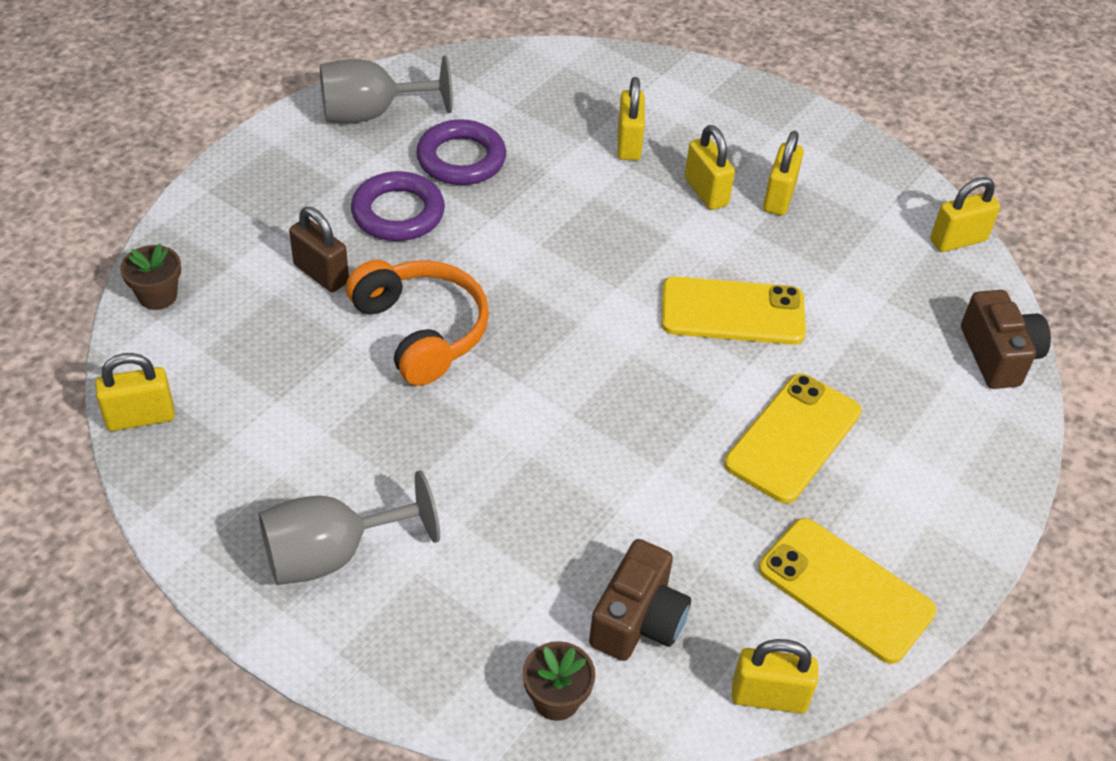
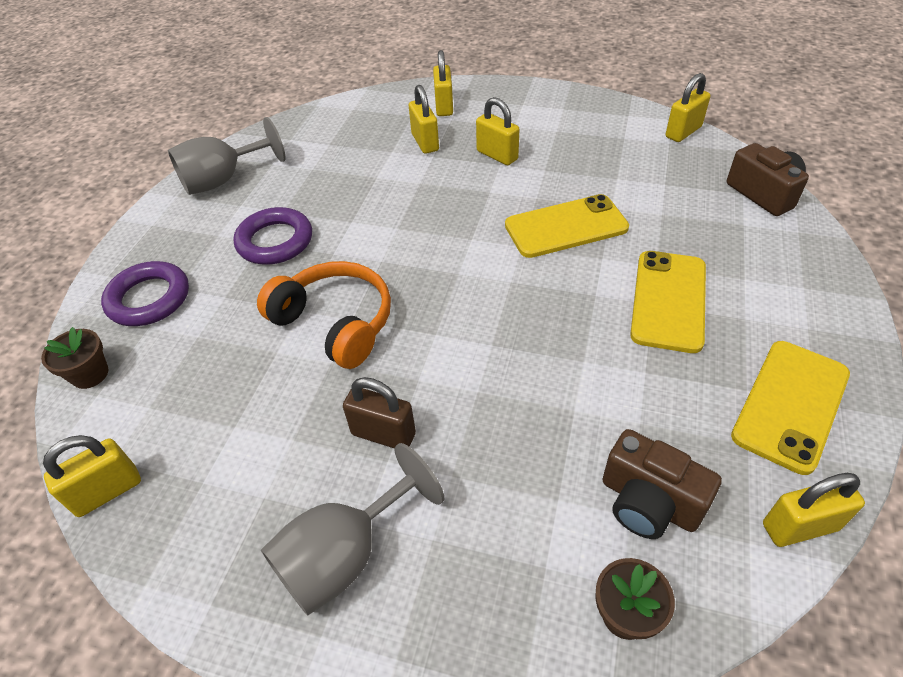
camera: 15 degrees left, 0 degrees up
brown padlock [289,207,349,292] -> brown padlock moved to [343,377,416,449]
purple ring [416,119,506,185] -> purple ring moved to [101,261,189,326]
brown camera [589,539,691,661] -> brown camera turned 120 degrees clockwise [602,429,722,539]
yellow phone [759,518,936,664] -> yellow phone turned 75 degrees counterclockwise [731,341,850,475]
yellow padlock [763,131,804,216] -> yellow padlock moved to [433,50,453,116]

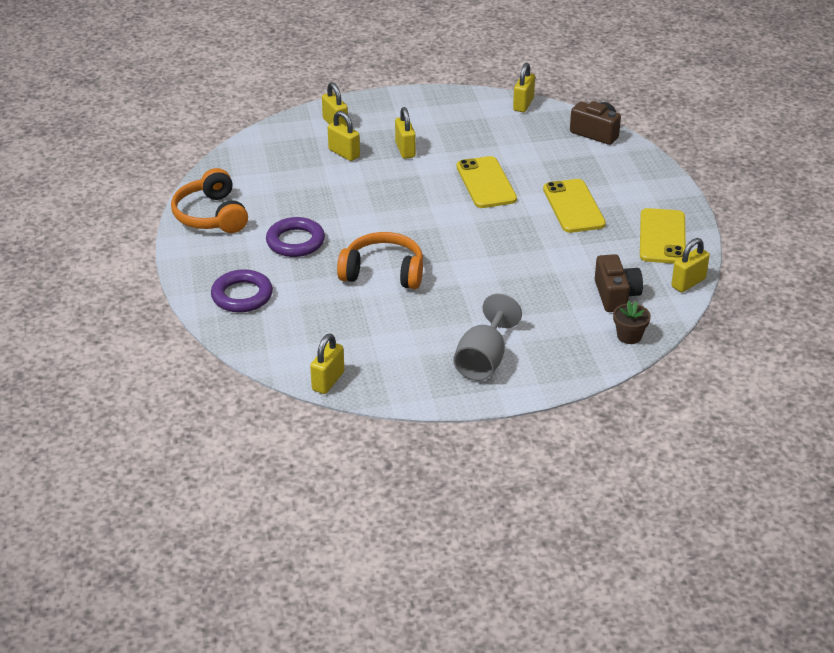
camera: 30 degrees left, 10 degrees down
brown flower pot [41,327,109,389] -> none
grey goblet [168,117,286,195] -> orange headphones [171,168,248,233]
brown padlock [343,377,416,449] -> none
yellow padlock [476,97,520,165] -> yellow padlock turned 60 degrees clockwise [395,107,416,159]
yellow phone [505,194,629,258] -> yellow phone turned 60 degrees counterclockwise [457,156,517,208]
brown camera [602,429,722,539] -> brown camera turned 105 degrees counterclockwise [595,254,643,312]

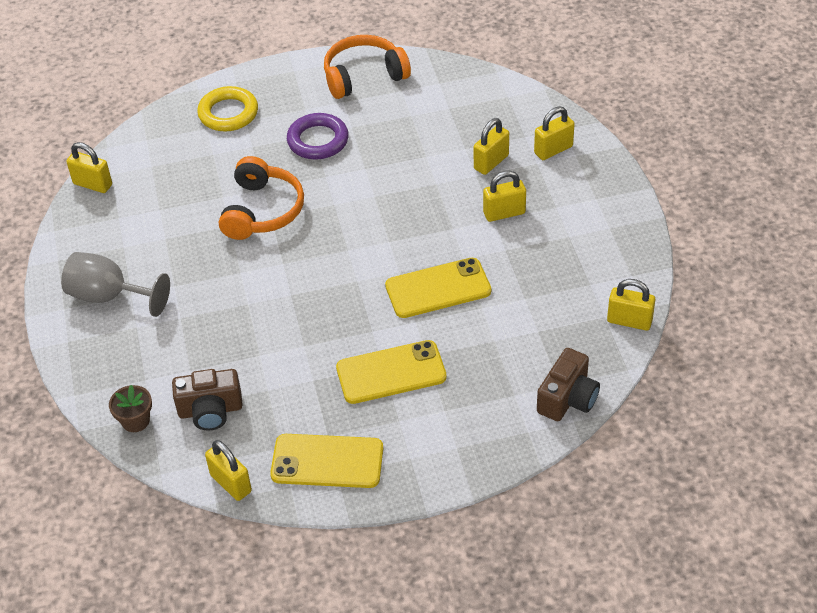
camera: 90 degrees right, 10 degrees up
purple ring [211,269,273,313] -> yellow ring [197,86,258,131]

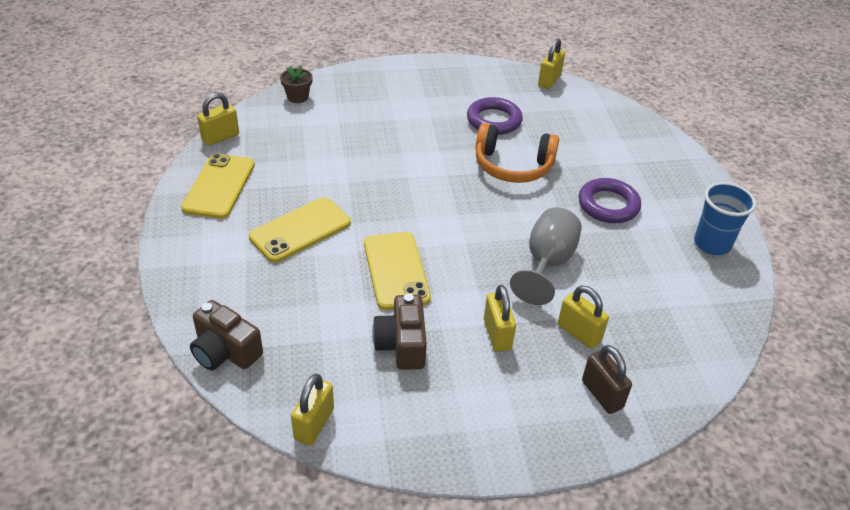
camera: 90 degrees right, 5 degrees down
grey goblet [61,252,170,317] -> grey goblet moved to [510,207,582,305]
brown camera [172,369,243,431] -> brown camera moved to [372,293,427,370]
yellow ring [197,86,258,131] -> none
orange headphones [324,35,411,99] -> blue cup [694,182,756,255]
yellow phone [336,340,447,404] -> yellow phone turned 60 degrees clockwise [249,197,351,263]
yellow padlock [534,106,575,160] -> brown padlock [582,345,632,414]
none -> purple ring [467,97,523,135]

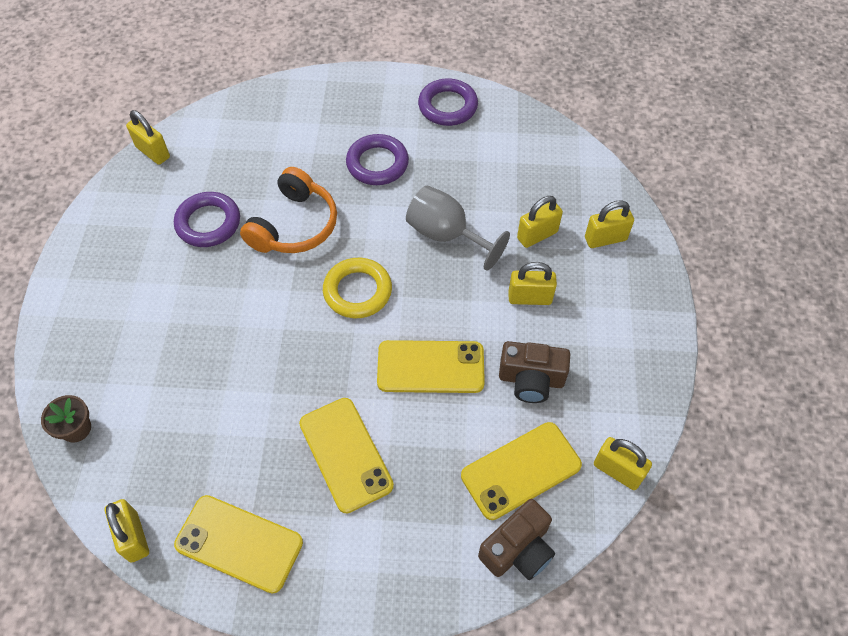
camera: 75 degrees left, 15 degrees up
brown padlock [582,345,632,414] -> yellow padlock [585,200,634,248]
blue cup [694,182,756,255] -> purple ring [418,78,478,126]
none -> yellow ring [323,258,392,318]
none -> yellow phone [461,422,582,520]

